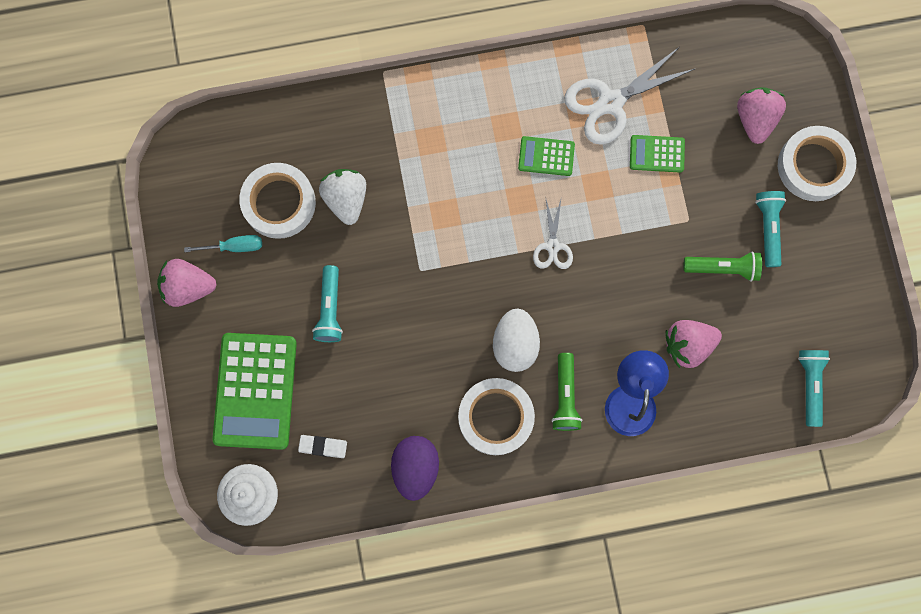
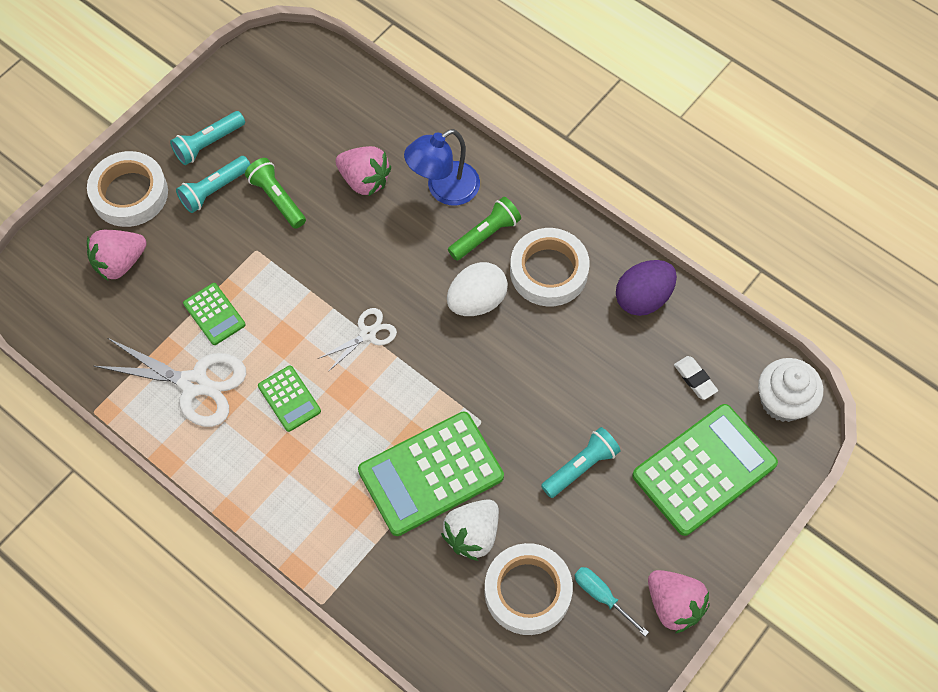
camera: 130 degrees left, 15 degrees down
turquoise flashlight [798,350,830,427] -> turquoise flashlight moved to [170,111,245,165]
none -> green calculator [358,411,504,536]

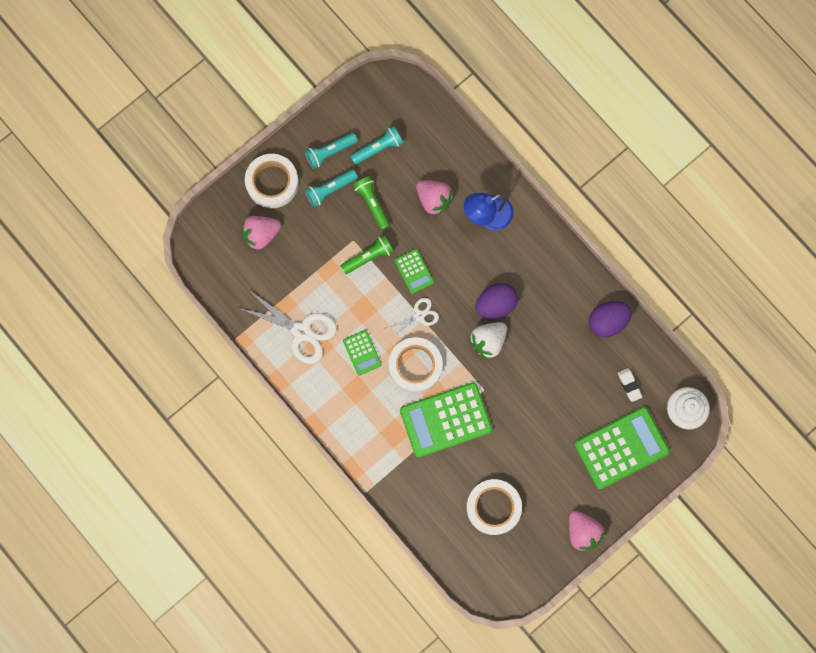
camera: 10 degrees right, 15 degrees up
green calculator [183,283,246,345] -> green calculator moved to [394,249,434,294]
white strawberry [441,499,499,561] -> white strawberry moved to [469,322,507,359]
white egg [447,262,508,316] -> purple egg [476,283,518,319]
green flashlight [448,197,521,261] -> green flashlight moved to [341,235,394,274]
white tape [510,228,590,306] -> white tape moved to [389,337,443,393]
turquoise flashlight [541,427,621,498] -> turquoise flashlight moved to [350,126,403,165]
turquoise screwdriver [575,567,649,636] -> none

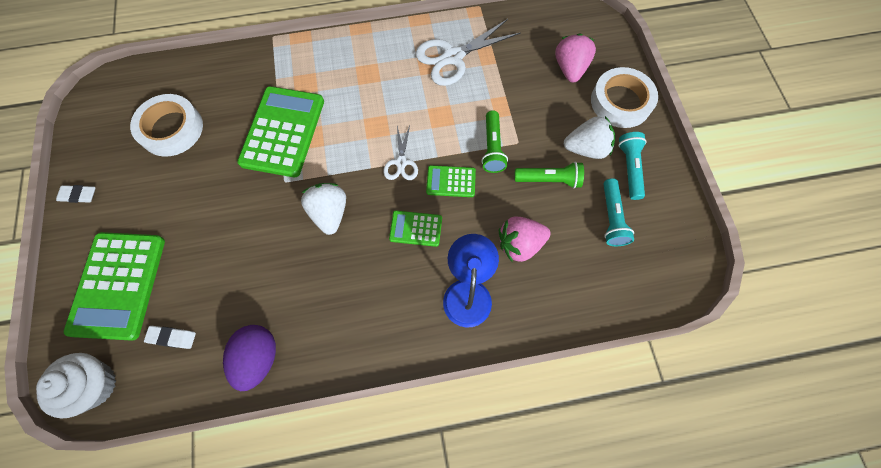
camera: 120 degrees right, 10 degrees down
turquoise flashlight [305,169,358,207] -> white strawberry [564,116,615,159]
green calculator [343,330,382,376] -> green calculator moved to [389,211,442,247]
white tape [389,337,443,393] -> none
purple egg [476,283,518,319] -> none
pink strawberry [569,511,604,552] -> white eraser [56,185,96,203]

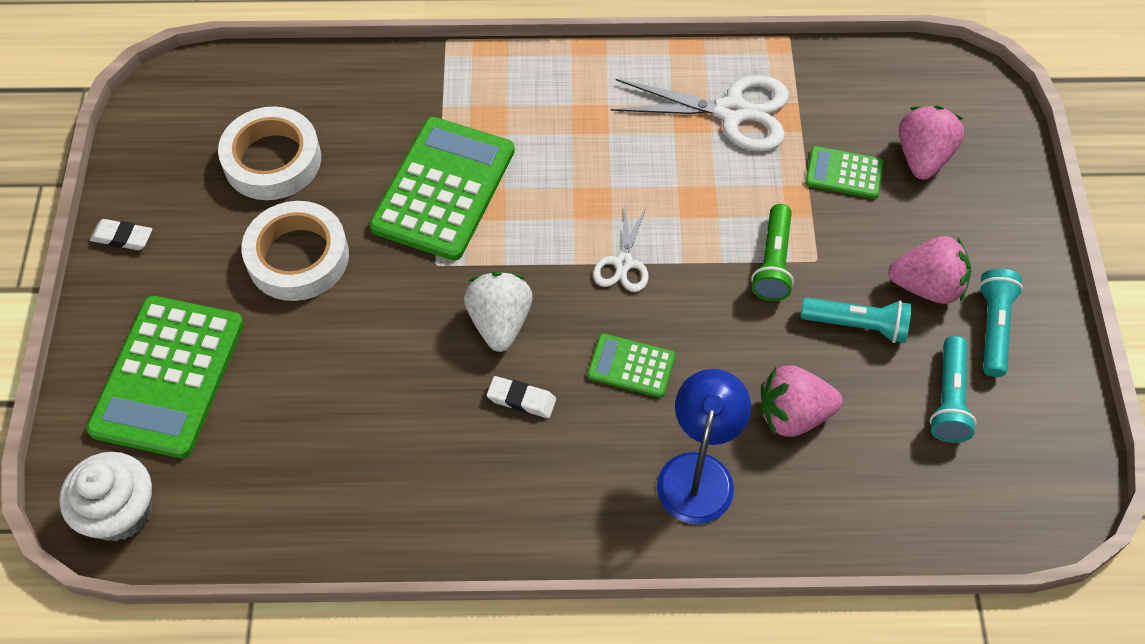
camera: 10 degrees right, 10 degrees down
white eraser [144,326,196,349] -> white eraser moved to [487,376,556,418]
purple egg [223,325,276,391] -> none
white scissors [415,19,521,86] -> white scissors turned 150 degrees counterclockwise [610,75,789,152]
green calculator [426,165,476,197] -> green calculator moved to [805,146,884,199]
green flashlight [514,162,584,189] -> turquoise flashlight [800,297,912,343]
white strawberry [564,116,615,159] -> pink strawberry [888,236,971,304]
white tape [591,67,658,128] -> white tape moved to [242,201,349,301]

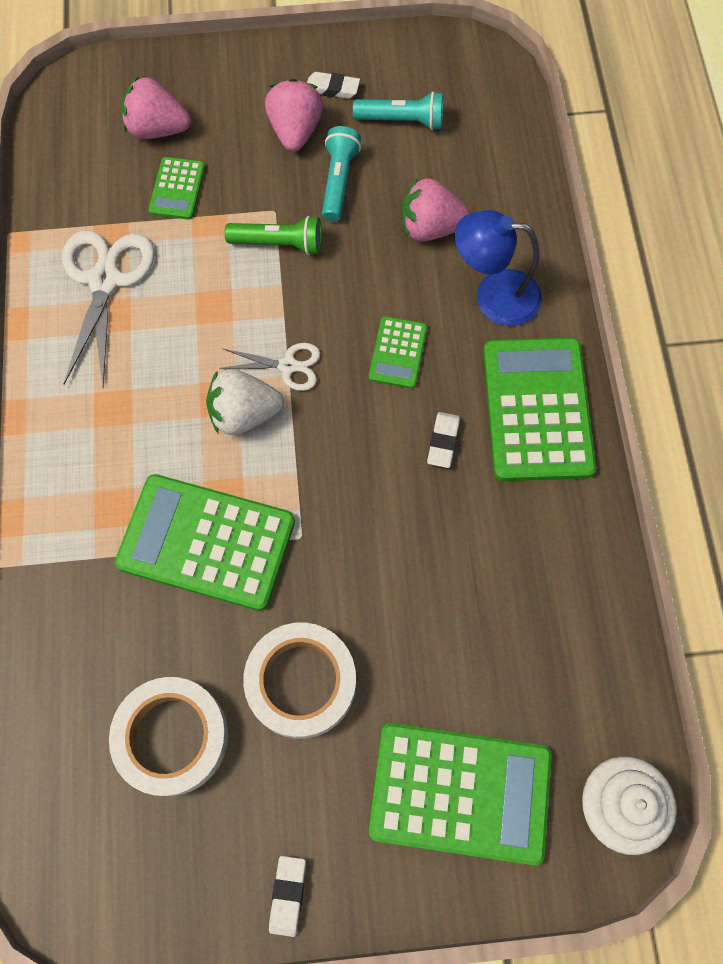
camera: 95 degrees left, 10 degrees up
white strawberry [464,271,533,352] -> white strawberry moved to [206,369,284,435]
pink strawberry [761,365,843,437] -> pink strawberry turned 105 degrees clockwise [401,178,471,242]
turquoise flashlight [978,269,1023,377] -> white eraser [307,72,360,99]
none -> green calculator [483,338,596,481]

